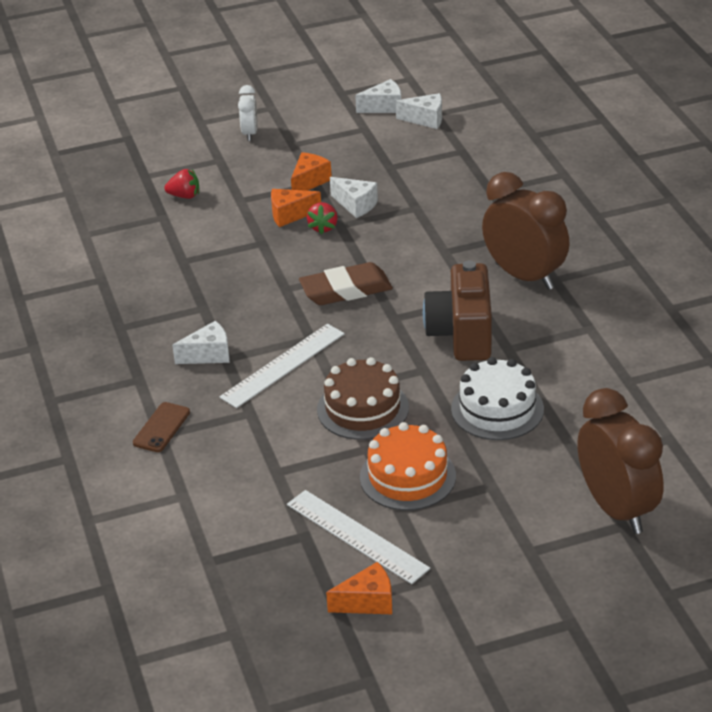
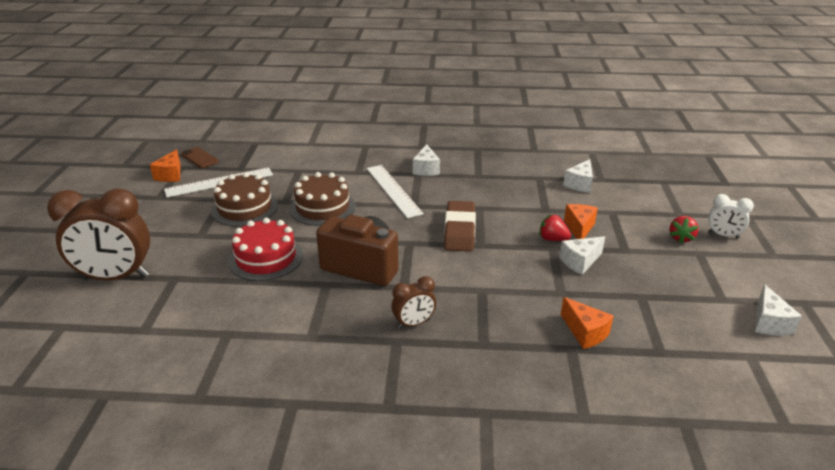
camera: 110 degrees right, 5 degrees down
brown phone [133,402,190,452] -> brown phone moved to [181,147,219,168]
red strawberry [164,169,199,199] -> red strawberry moved to [669,216,699,244]
orange cheese [291,152,332,191] -> orange cheese moved to [561,297,613,349]
orange cake [360,422,456,510] -> brown cake [211,172,278,226]
white cheese [396,93,442,129] -> white cheese moved to [563,159,593,193]
white cake [451,357,544,440] -> red cake [229,218,303,281]
brown clock [482,172,570,290] -> brown clock [392,276,436,329], size x0.49

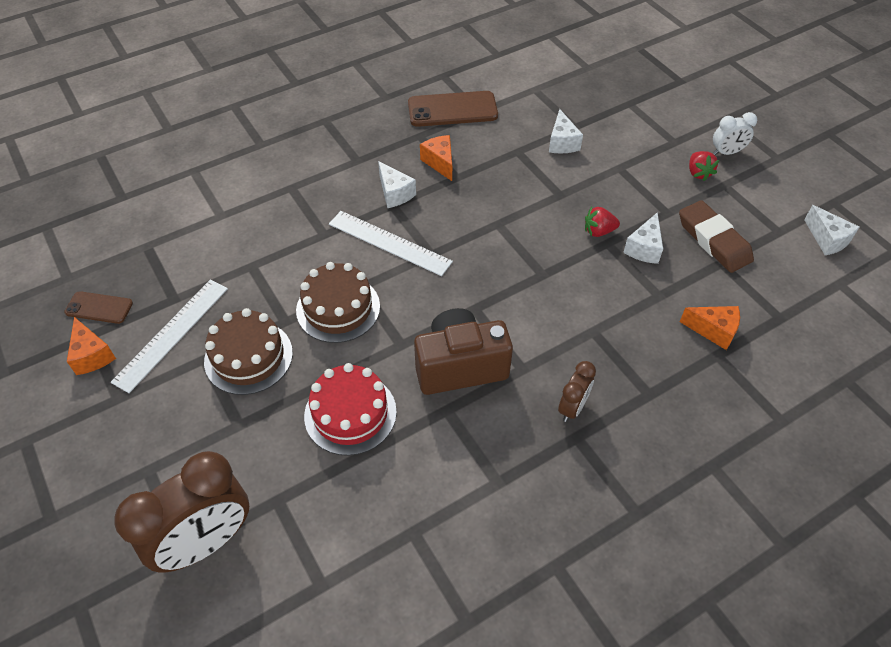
camera: 35 degrees left, 20 degrees up
brown eraser [444,201,476,252] -> brown eraser moved to [679,200,754,273]
orange cheese [564,204,598,239] -> orange cheese moved to [420,135,452,181]
none -> brown phone [408,91,498,127]

